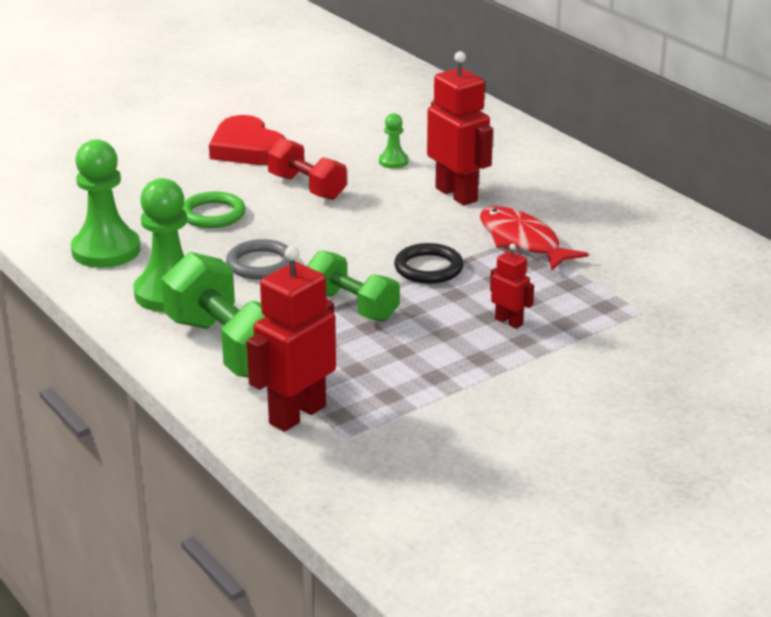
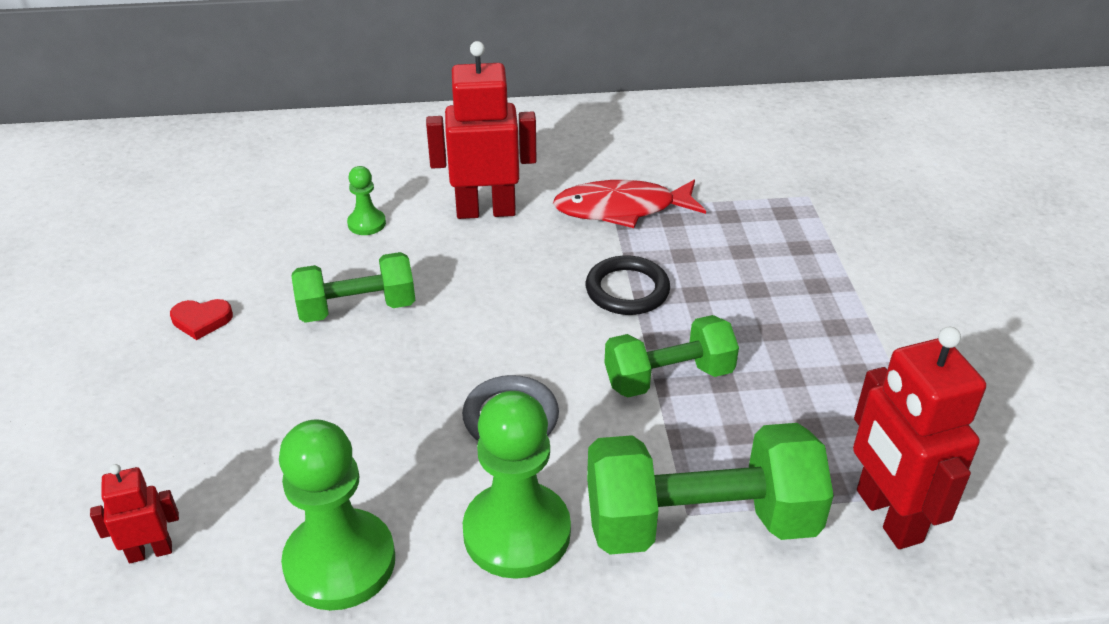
camera: 60 degrees left, 10 degrees up
green ring [183,191,245,228] -> none
red heart [209,115,286,165] -> red heart [170,299,233,340], size x0.47
red dumbbell [267,138,347,200] -> green dumbbell [291,252,415,323]
red robot [490,243,534,329] -> red robot moved to [90,464,179,563]

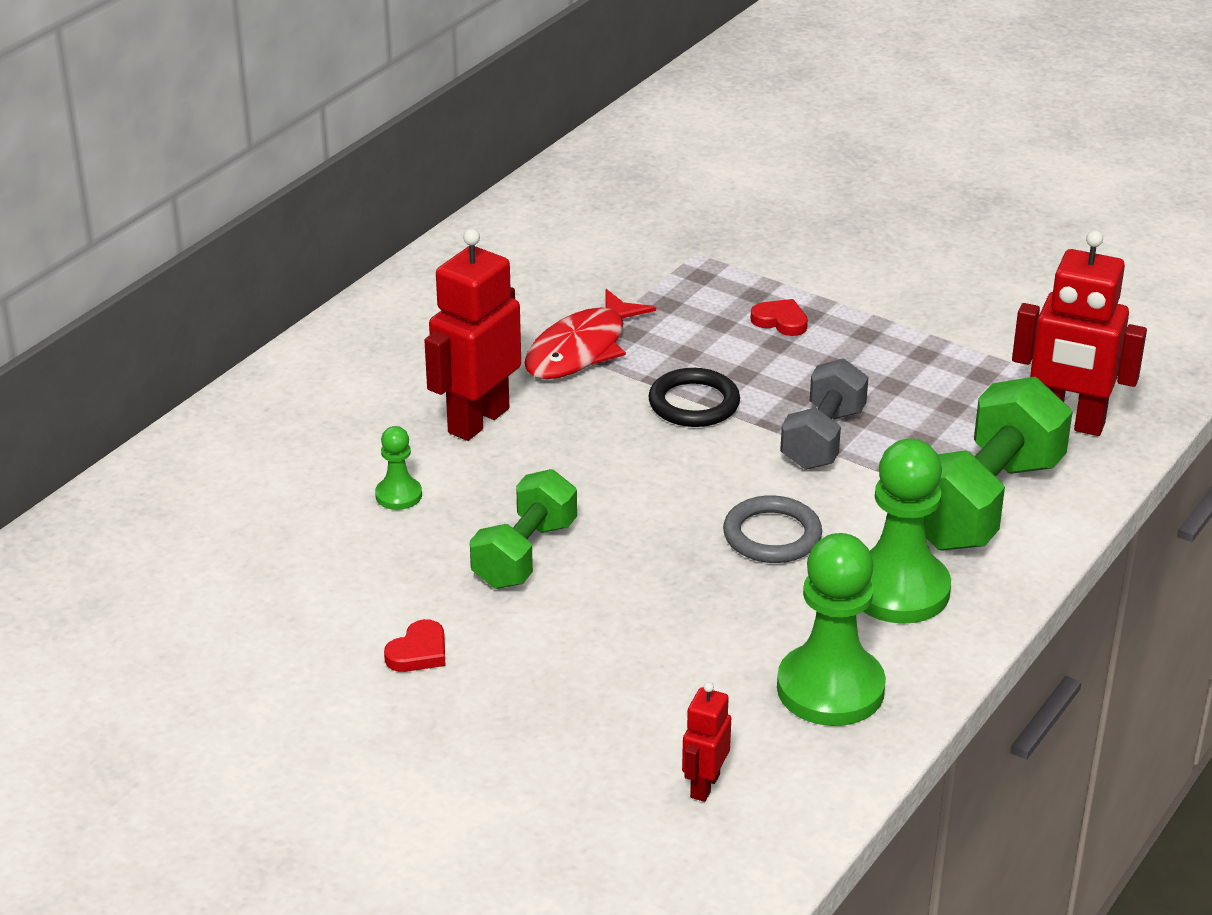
camera: 50 degrees left, 5 degrees down
green dumbbell [605,315,739,398] -> grey dumbbell [780,358,868,470]
none -> red heart [750,299,808,336]

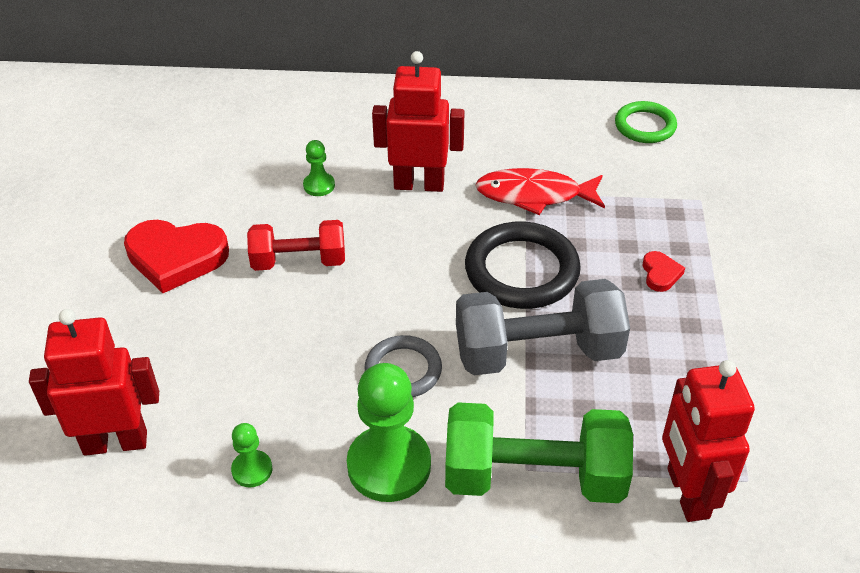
camera: 60 degrees right, 10 degrees up
red heart [384,619,445,672] -> red heart [124,220,229,293], size x2.15
green dumbbell [470,469,577,589] -> red dumbbell [247,220,345,271]
black ring [648,368,740,427] -> black ring [465,221,581,309], size x1.62
red robot [682,682,731,802] -> red robot [29,309,159,456], size x1.96
green pawn [777,533,886,726] -> green pawn [231,423,272,487], size x0.48
grey dumbbell [780,358,868,470] -> grey dumbbell [456,279,630,375], size x1.58
none -> green ring [615,101,677,143]

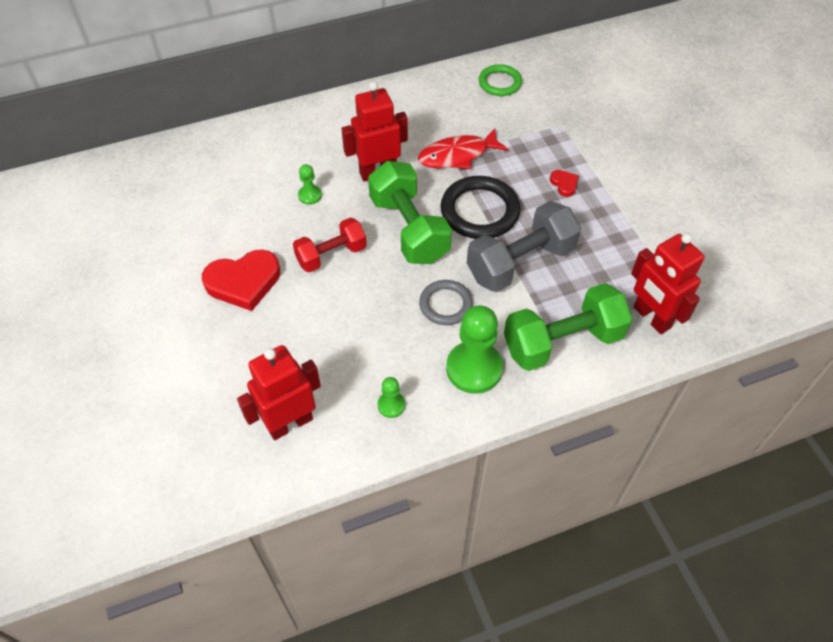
camera: 25 degrees left, 10 degrees up
none -> green dumbbell [368,161,452,264]

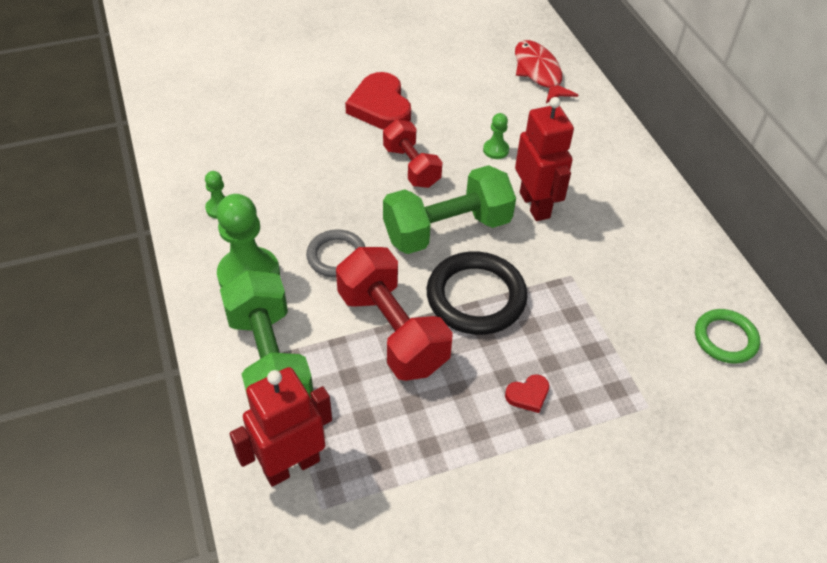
camera: 90 degrees right, 5 degrees down
red robot [237,345,321,440] -> none
red fish [418,128,509,169] -> red fish moved to [515,40,578,103]
grey dumbbell [467,201,581,292] -> red dumbbell [336,247,453,381]

